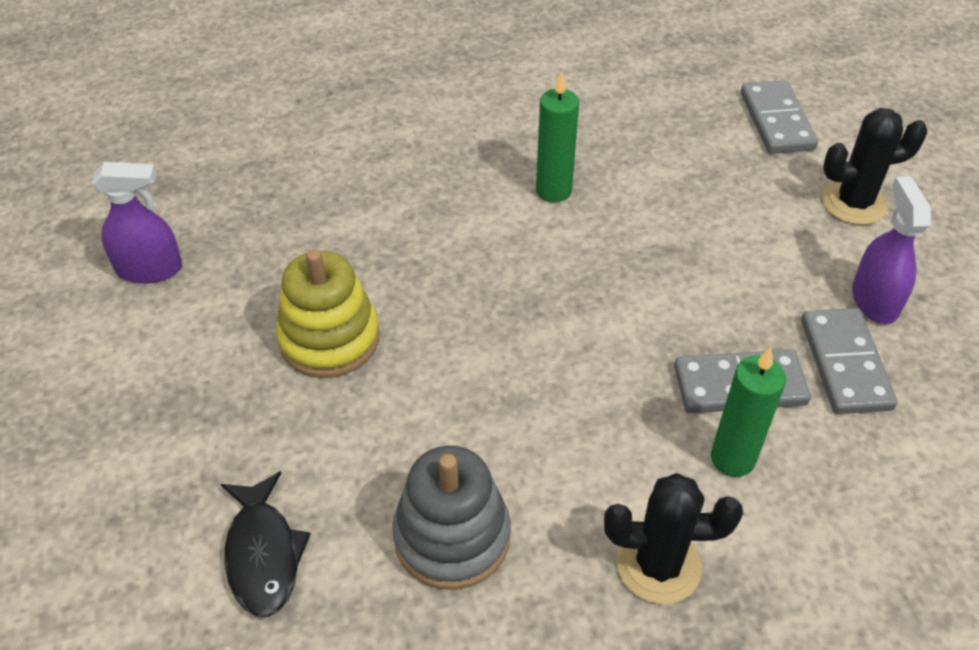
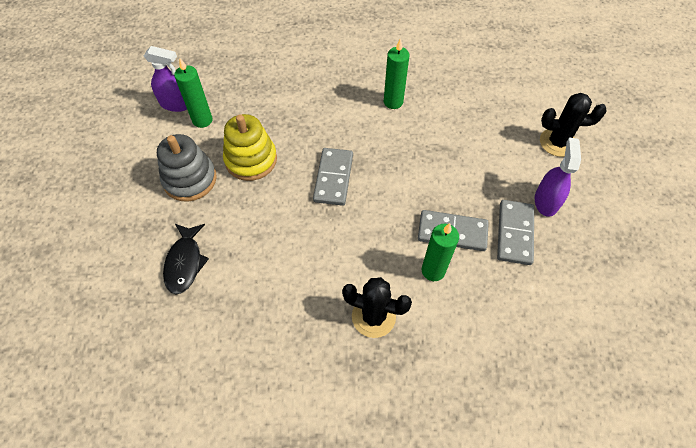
camera: 15 degrees right, 10 degrees up
grey stacking toy [392,446,511,590] -> grey stacking toy moved to [157,134,217,202]
grey domino [741,80,818,154] -> grey domino moved to [313,148,353,206]
none -> green candle [174,58,213,128]

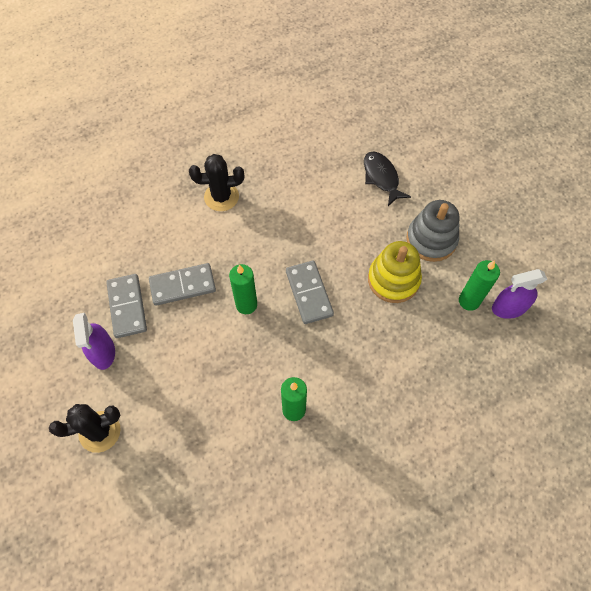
camera: 155 degrees right, 5 degrees up
green candle [422,223,459,281] -> green candle moved to [229,264,257,314]

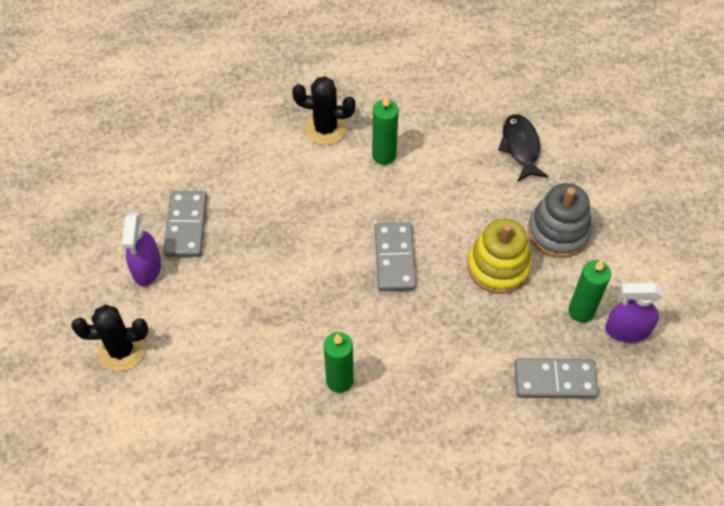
camera: 15 degrees right, 5 degrees down
grey domino [149,263,216,306] -> grey domino moved to [514,359,598,398]
green candle [229,264,257,314] -> green candle moved to [372,95,399,165]

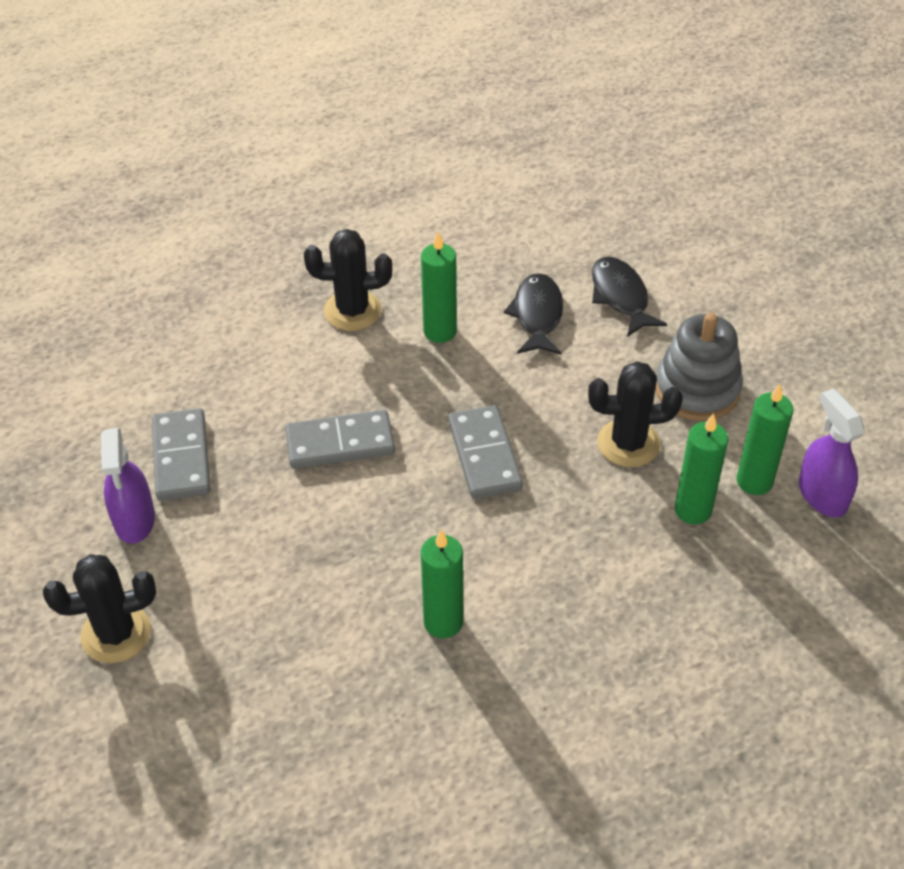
camera: 10 degrees left, 10 degrees down
yellow stacking toy [467,219,532,294] -> black cactus [588,361,683,467]
grey domino [514,359,598,398] -> grey domino moved to [285,410,395,469]
purple spray bottle [605,283,663,343] -> purple spray bottle turned 75 degrees clockwise [799,388,865,517]
none -> black fish [504,273,563,354]
none -> green candle [675,413,728,524]

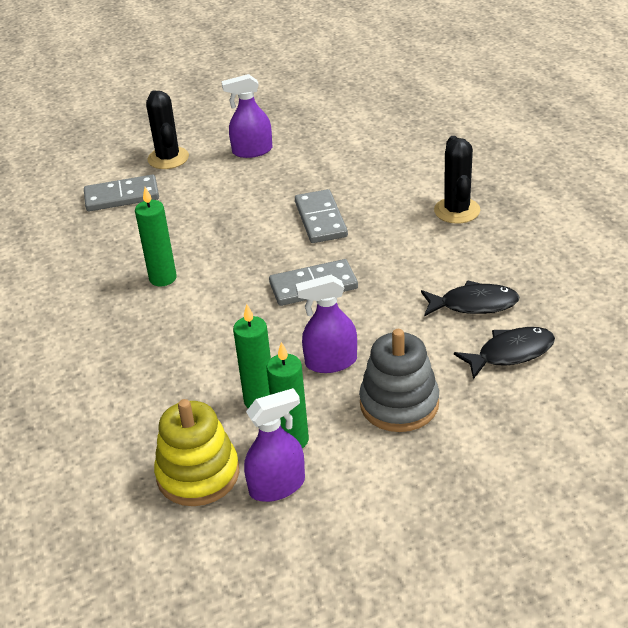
camera: 90 degrees right, 10 degrees down
grey domino [152,408,210,501] -> grey domino moved to [84,175,159,212]
green candle [421,232,457,343] -> none
black cactus [588,361,683,467] -> purple spray bottle [296,275,357,373]
none -> yellow stacking toy [154,399,239,506]

